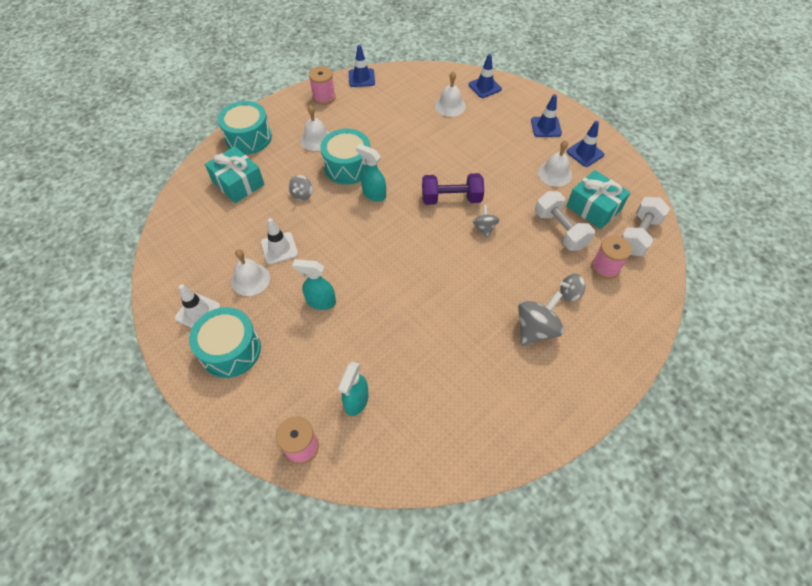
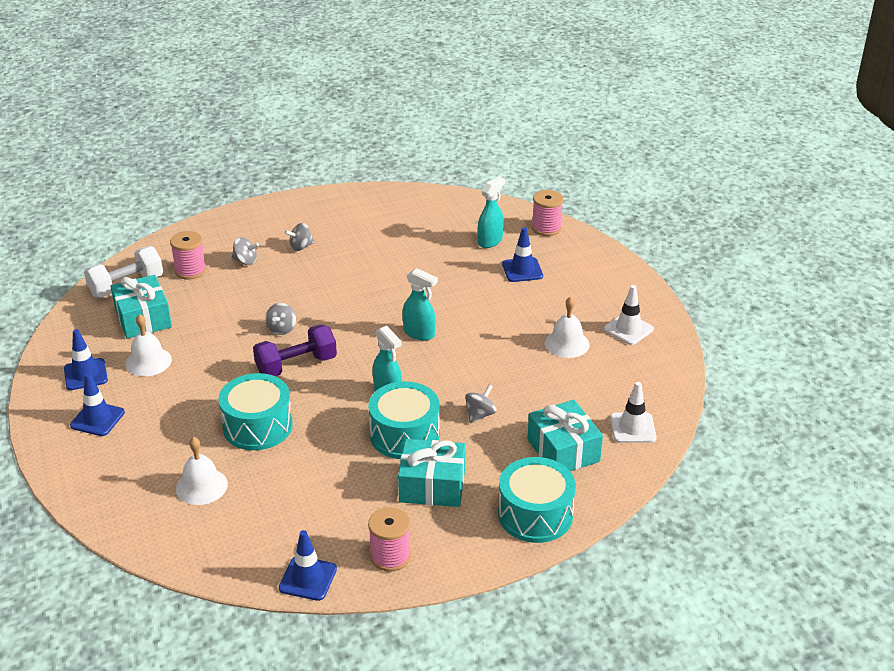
camera: 160 degrees left, 20 degrees down
turquoise drum [189,307,261,378] -> turquoise drum moved to [218,373,293,450]
white traffic cone [261,218,298,264] -> white traffic cone moved to [610,382,656,443]
turquoise spray bottle [292,259,336,310] -> turquoise spray bottle moved to [402,268,438,341]
white bell [300,105,330,151] -> turquoise gift [398,439,466,507]
purple dumbbell [422,173,484,205] -> purple dumbbell turned 45 degrees counterclockwise [253,324,337,376]
blue traffic cone [468,54,502,98] -> blue traffic cone moved to [502,227,543,282]
grey spinning top [518,291,564,346] -> grey spinning top [285,223,315,251], size x0.58
white dumbbell [535,191,595,251] -> none

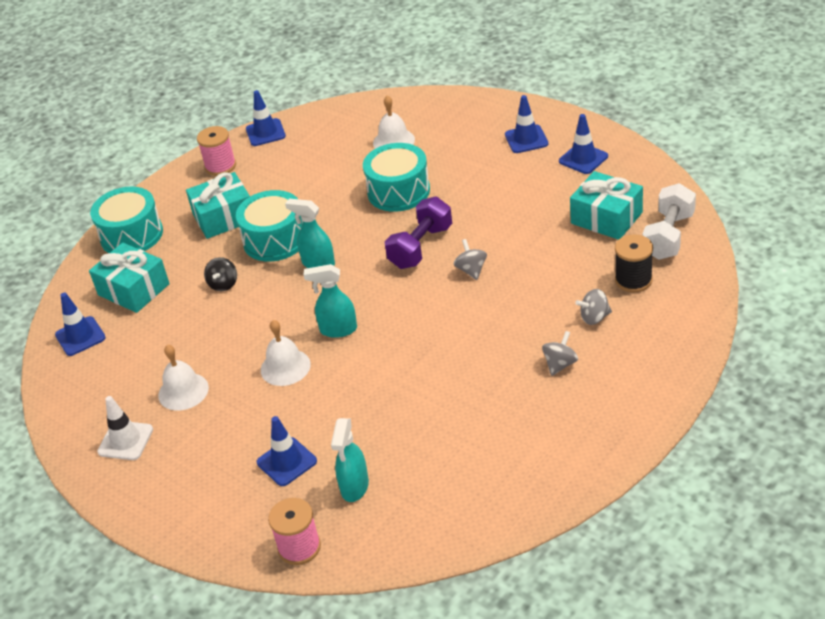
camera: 155 degrees right, 5 degrees up
white bell [125,314,172,376] -> white bell moved to [261,320,311,386]
pink spool [170,231,206,280] -> black spool [615,234,653,292]
grey spinning top [465,384,497,423] -> black spinning top [204,257,237,291]
white traffic cone [610,382,656,443] -> blue traffic cone [55,293,106,356]

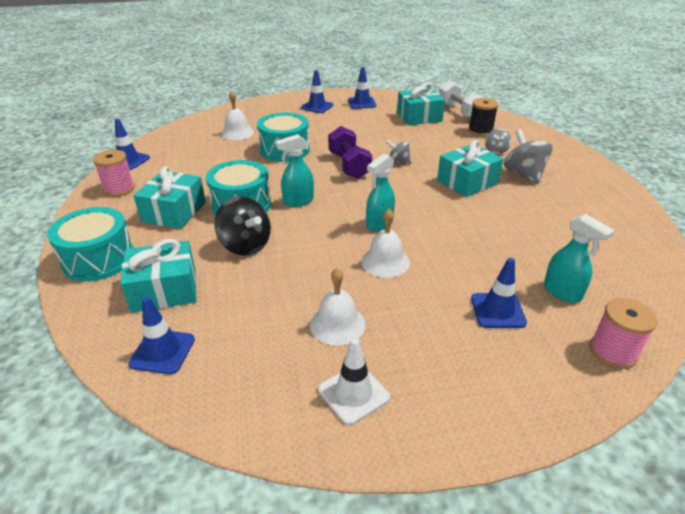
camera: 55 degrees left, 5 degrees down
black spinning top [204,257,237,291] -> black spinning top [214,197,271,256], size x1.72
grey spinning top [542,331,578,376] -> grey spinning top [504,129,552,184], size x1.72
none -> turquoise gift [437,140,503,197]

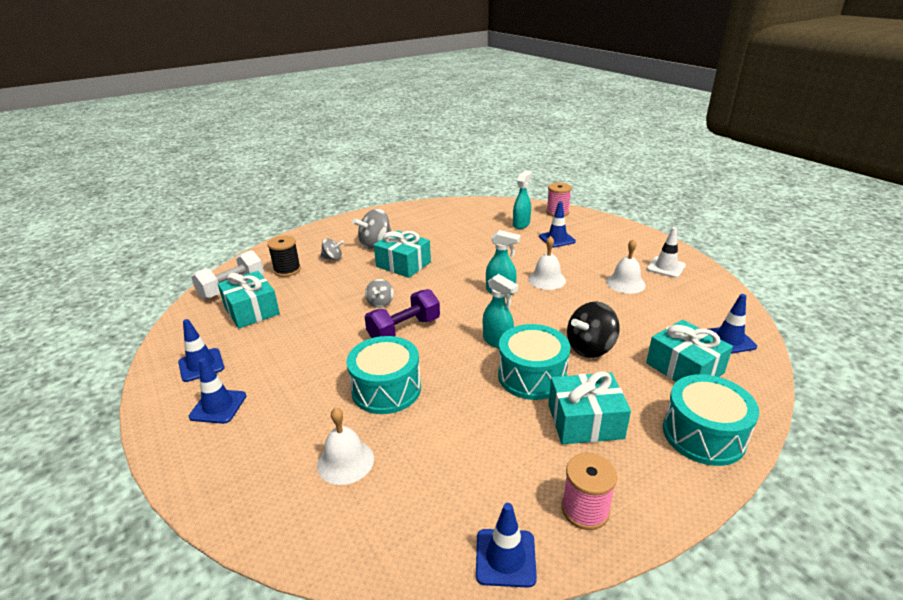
camera: 110 degrees left, 5 degrees down
black spinning top [214,197,271,256] -> black spinning top turned 150 degrees counterclockwise [567,301,620,358]

